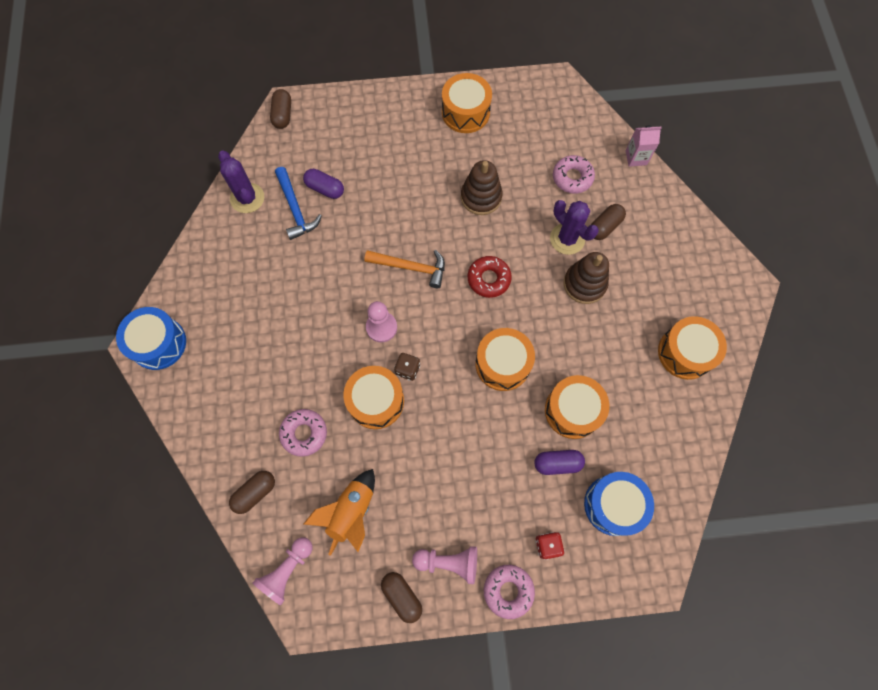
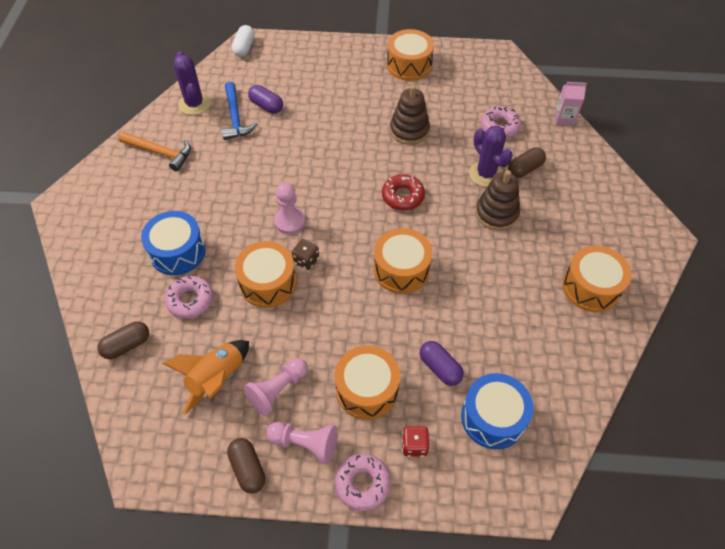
camera: 10 degrees right, 15 degrees down
blue drum [116,307,186,370] -> blue drum moved to [141,211,206,275]
pink pawn [253,537,313,605] -> pink pawn moved to [243,358,308,416]
brown capsule [270,89,291,129] -> white capsule [232,25,255,57]
orange hammer [364,250,445,288] -> orange hammer moved to [118,131,191,171]
purple capsule [534,450,585,475] -> purple capsule turned 45 degrees clockwise [420,341,464,386]
orange drum [545,375,610,439] -> orange drum moved to [335,346,400,420]

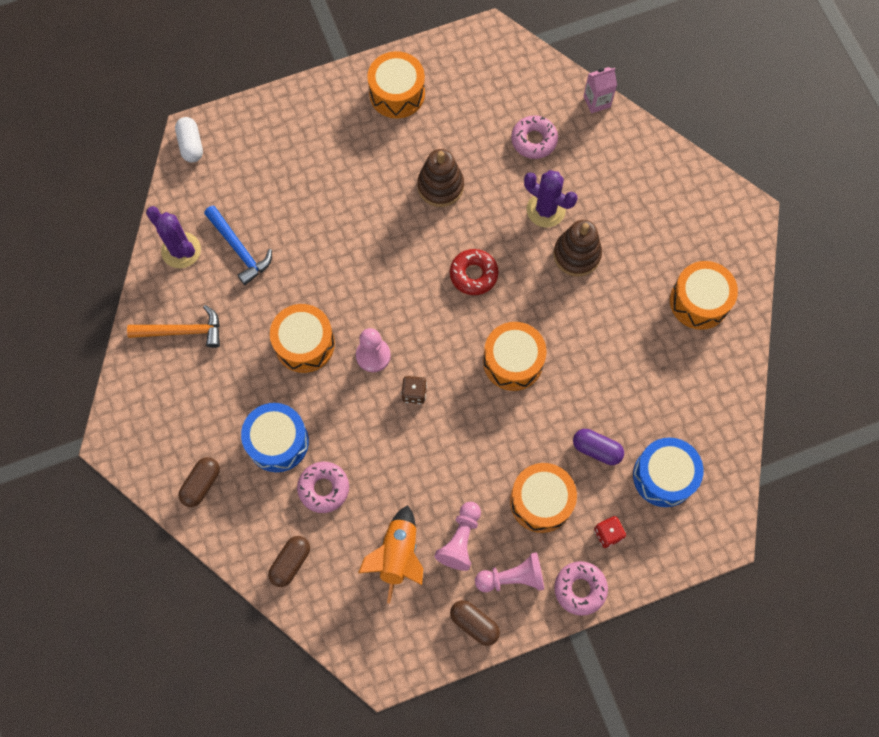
camera: 25 degrees left, 15 degrees up
orange drum [235,241,297,308] -> orange drum moved to [270,304,335,373]
purple capsule [248,85,283,114] -> none
brown capsule [508,147,546,178] -> brown capsule moved to [178,457,220,507]

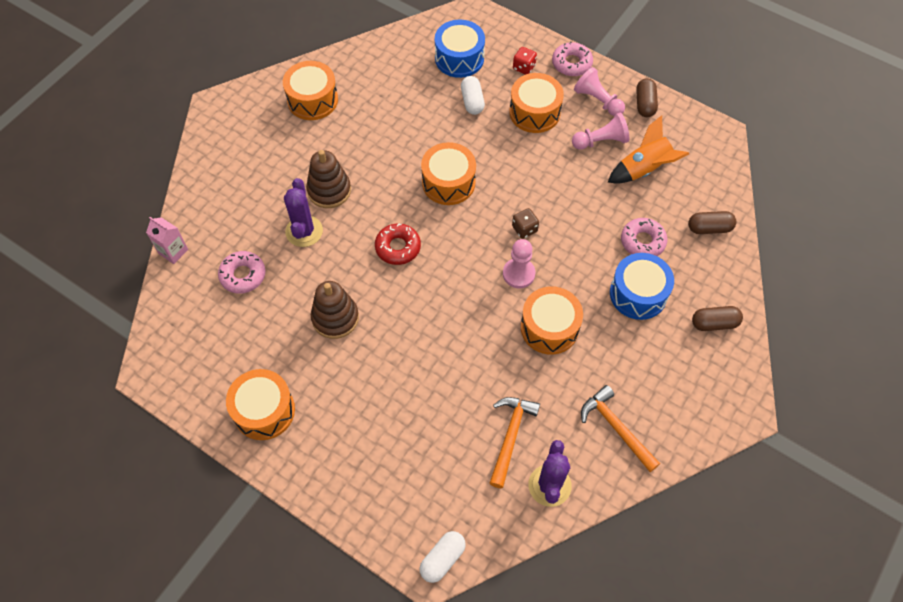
camera: 125 degrees left, 10 degrees down
blue hammer [204,205,272,285] -> orange hammer [489,397,540,488]
purple capsule [573,429,624,465] -> white capsule [461,76,485,115]

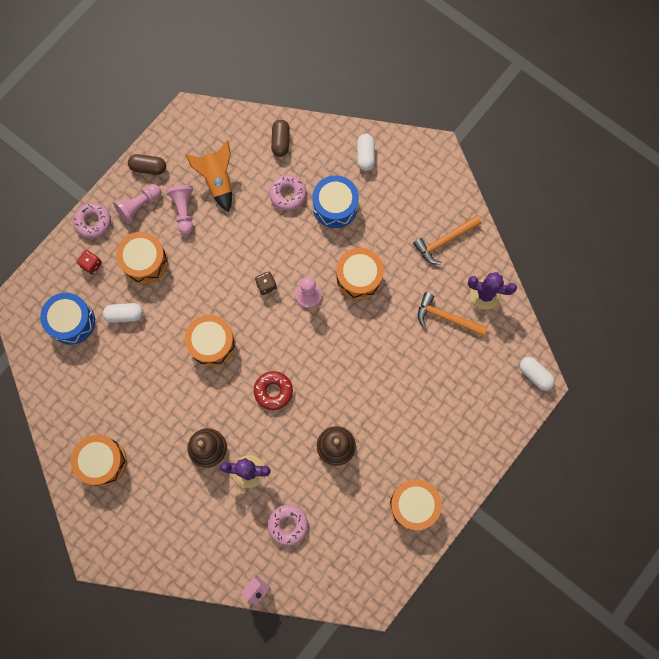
camera: 85 degrees left, 15 degrees up
brown capsule [692,306,743,331] -> white capsule [357,134,375,171]

